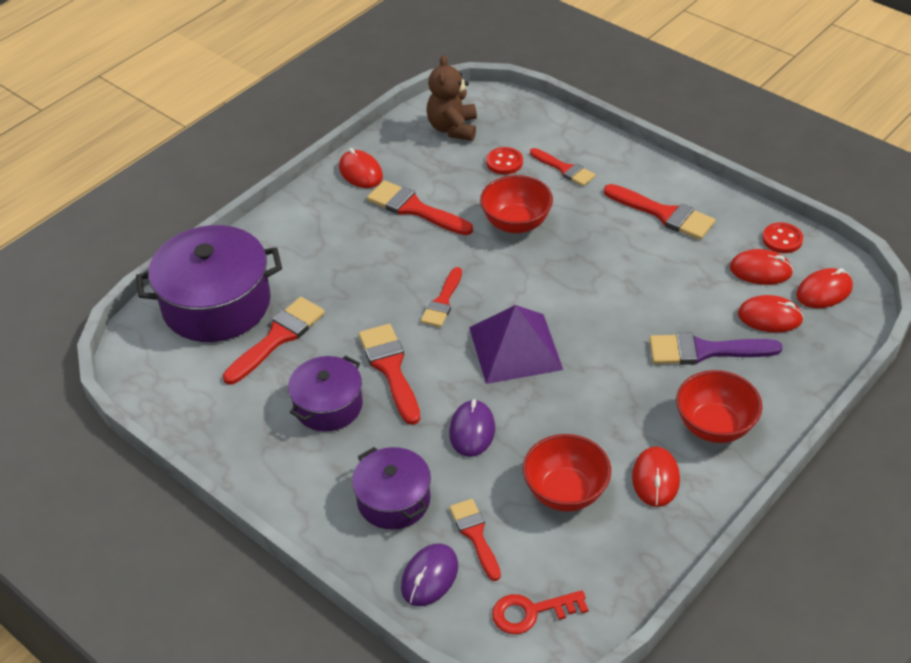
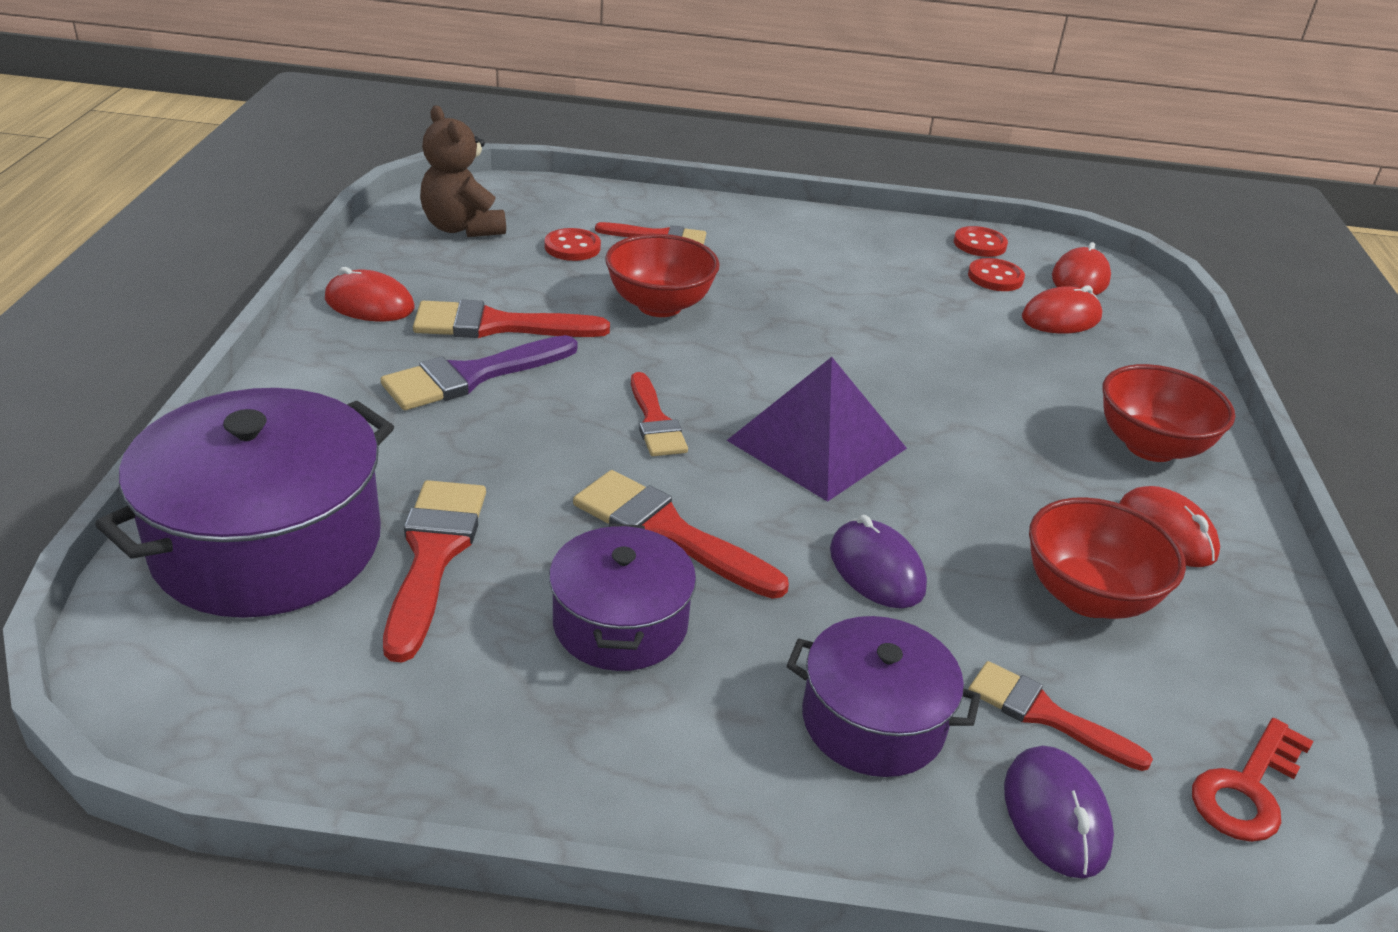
camera: 40 degrees left, 10 degrees down
red brush [604,184,715,240] -> none
purple brush [649,332,783,365] -> purple brush moved to [381,335,577,410]
red mouse [730,249,793,285] -> red button [968,258,1025,291]

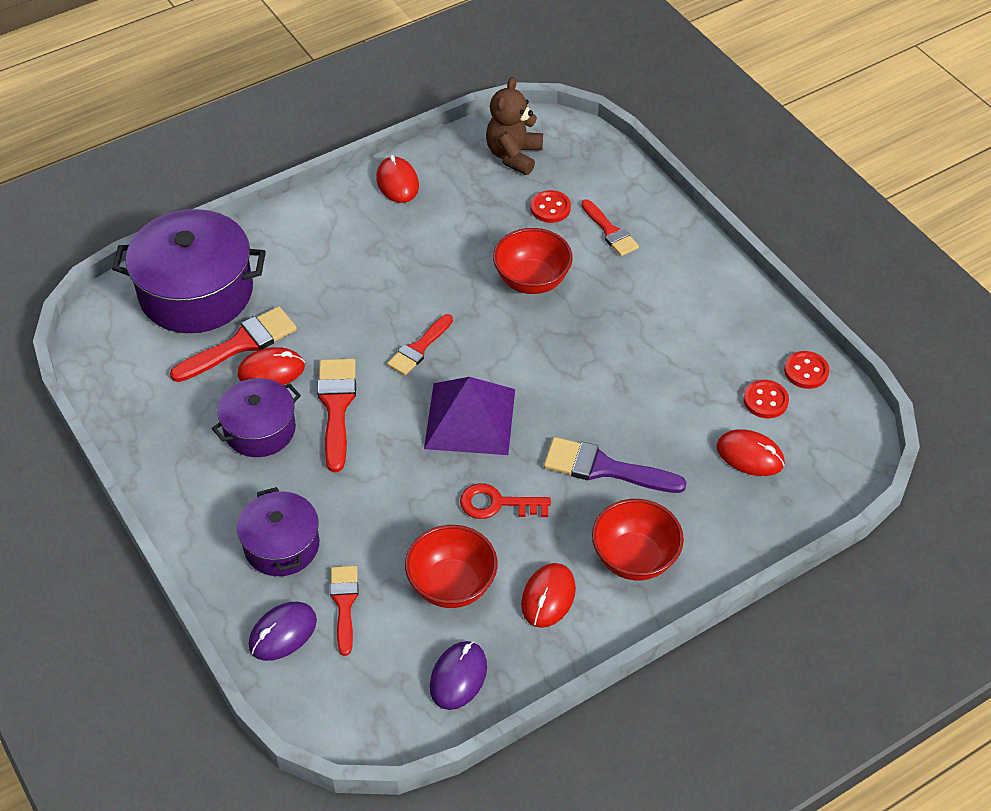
camera: 55 degrees right, 15 degrees up
purple brush [381,335,577,410] -> purple brush moved to [544,437,687,493]
red brush [413,300,610,338] -> none
purple mouse [830,515,927,608] -> purple mouse moved to [430,641,487,710]
red mouse [1052,242,1111,295] -> red mouse moved to [237,347,305,385]
red key [1192,718,1313,842] -> red key moved to [460,483,551,519]

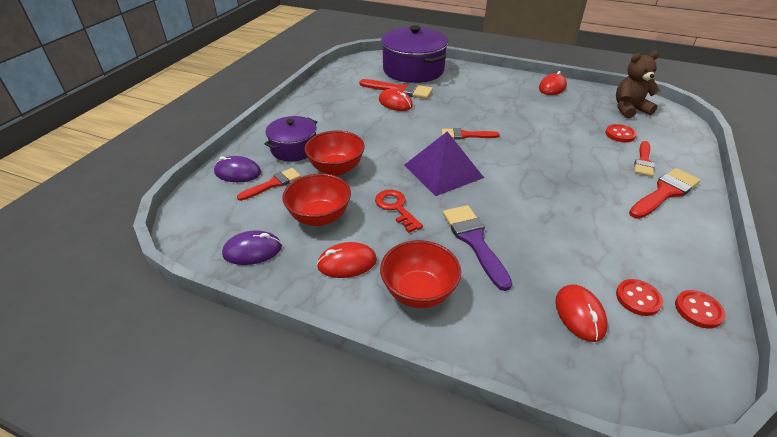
camera: 55 degrees right, 10 degrees down
purple pot [212,378,301,457] -> none
red brush [317,359,356,472] -> red brush moved to [629,168,701,219]
red bowl [493,228,573,294] -> red bowl moved to [304,131,365,176]

